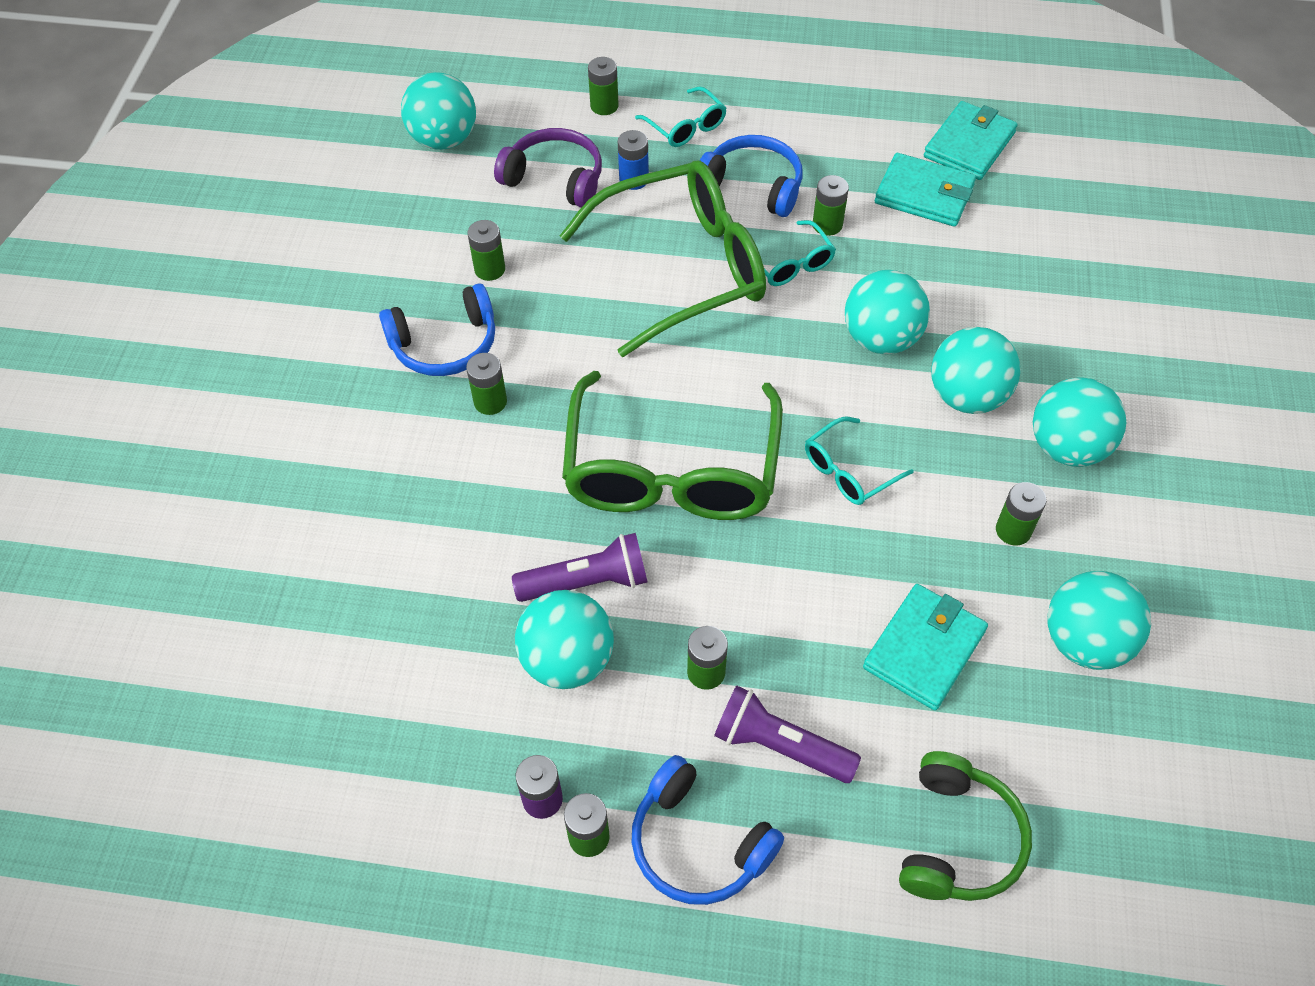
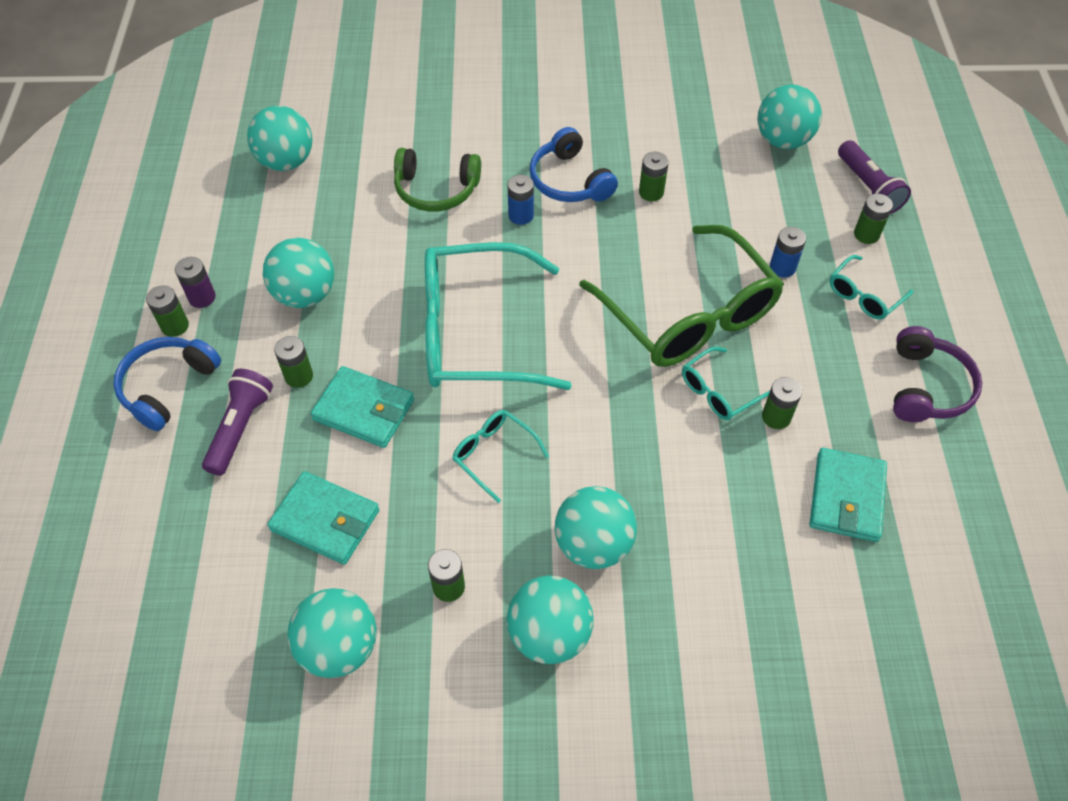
camera: 80 degrees right, 0 degrees up
green battery [466,353,507,415] -> blue battery [507,175,534,225]
purple headphones [494,128,602,208] -> purple headphones moved to [893,326,982,422]
purple flashlight [512,533,647,602] -> purple flashlight moved to [838,140,911,214]
green glasses [562,371,783,520] -> turquoise glasses [425,242,572,390]
blue headphones [700,135,802,217] -> none
turquoise ball [845,270,930,354] -> turquoise ball moved to [247,106,312,171]
green headphones [899,751,1032,901] -> green headphones moved to [394,148,481,211]
turquoise wallet [924,101,1018,180] -> turquoise wallet moved to [311,366,414,448]

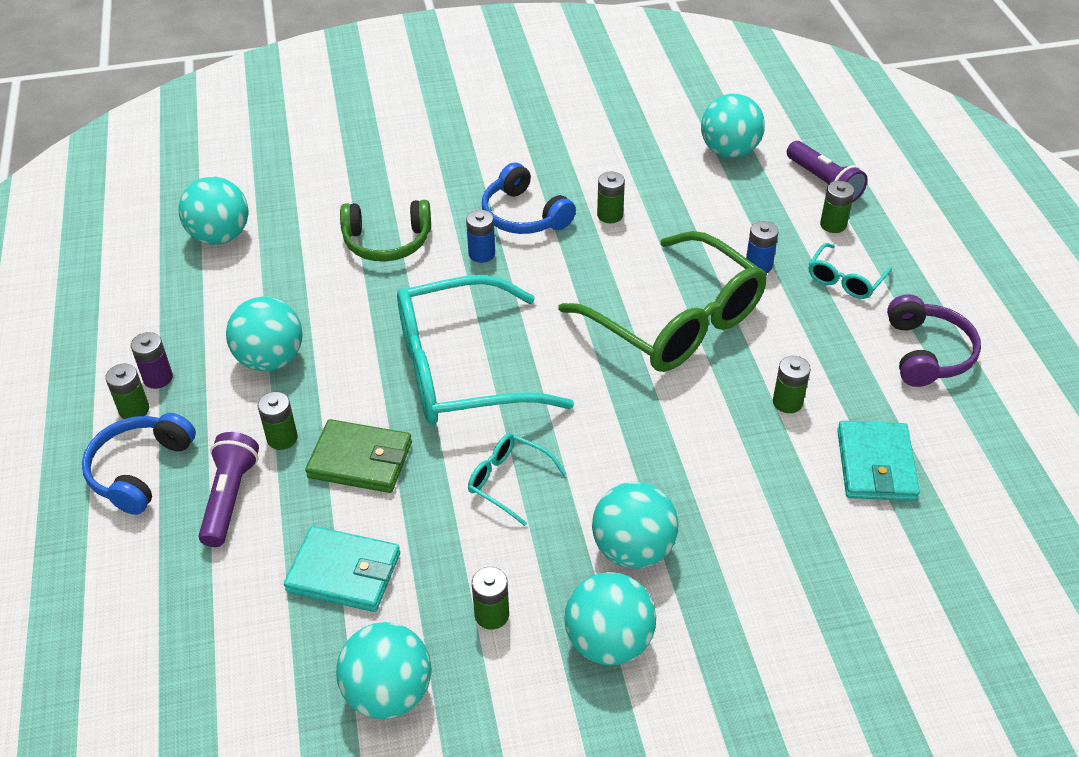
camera: 10 degrees left, 10 degrees down
turquoise wallet [311,366,414,448] -> green wallet [305,419,412,493]
turquoise glasses [682,347,770,420] -> none

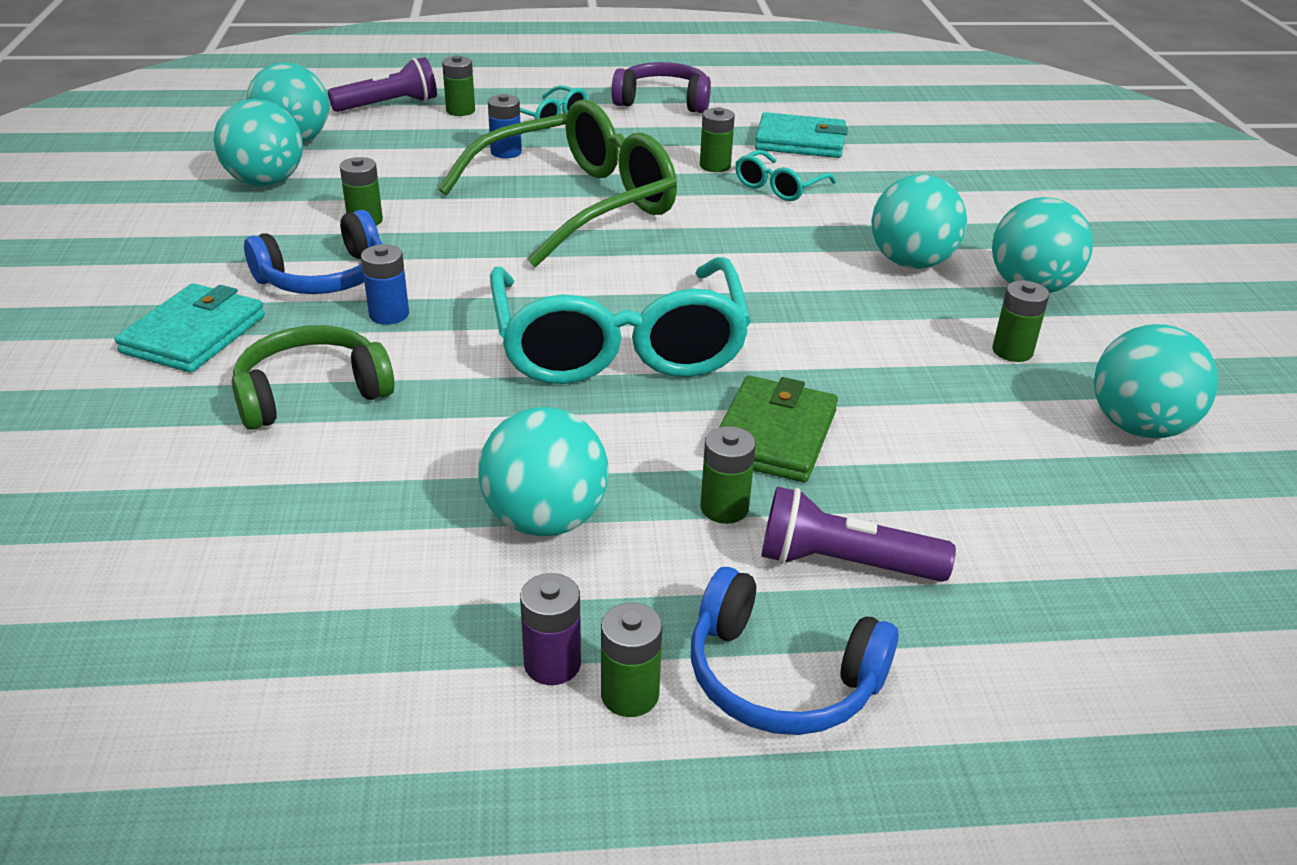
camera: 85 degrees left, 10 degrees down
turquoise ball [178,177,248,245] -> turquoise ball moved to [214,99,303,186]
turquoise wallet [284,526,400,612] -> turquoise wallet moved to [115,283,265,373]
green headphones [340,200,431,262] -> green headphones turned 120 degrees counterclockwise [232,325,395,430]
turquoise glasses [468,433,567,526] -> turquoise glasses moved to [735,150,836,201]

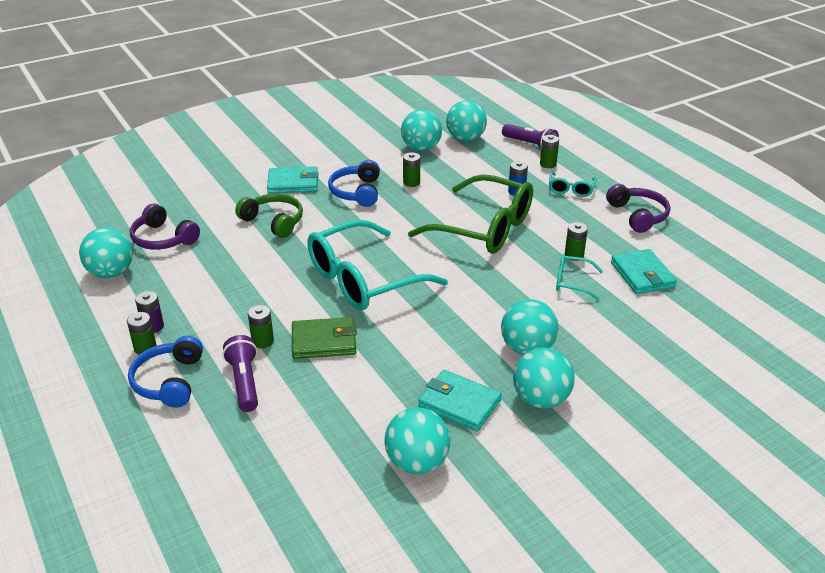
camera: 65 degrees right, 0 degrees up
blue headphones [244,210,383,294] -> blue headphones turned 60 degrees clockwise [328,160,380,207]
blue battery [361,244,409,325] -> none
turquoise ball [479,407,609,537] -> turquoise ball moved to [79,227,133,278]
green battery [992,280,1049,362] -> turquoise wallet [418,370,502,431]
none -> purple headphones [130,203,200,250]

